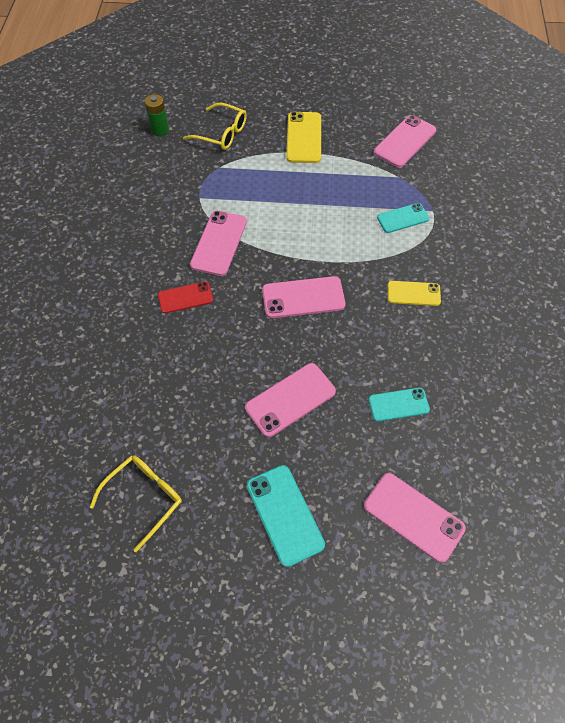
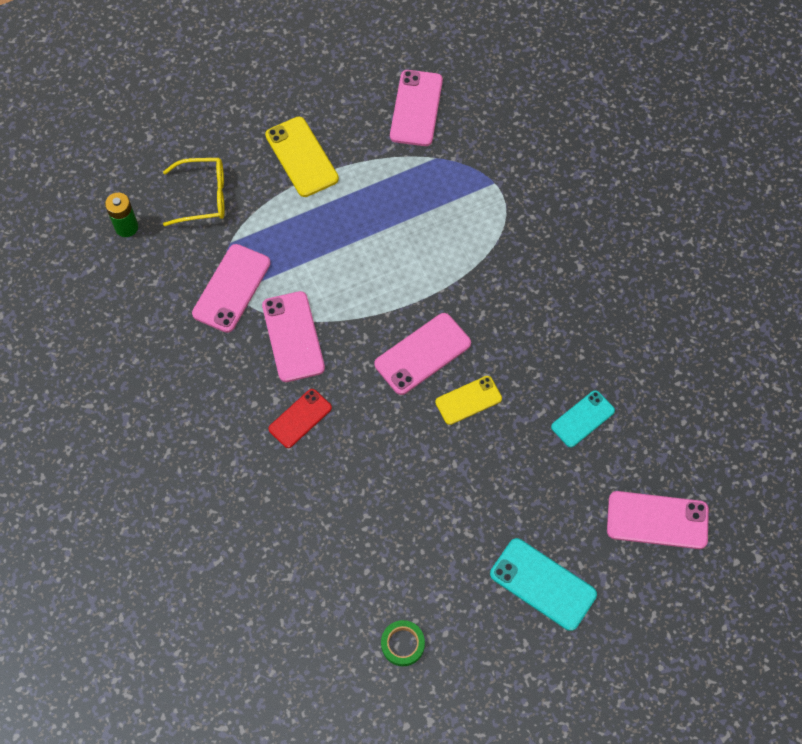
camera: 30 degrees left, 5 degrees up
yellow glasses [90,455,182,552] -> green tape [381,620,425,666]
pink phone [245,363,336,437] -> pink phone moved to [192,244,271,333]
turquoise phone [377,203,429,233] -> none
yellow phone [388,281,441,306] -> yellow phone moved to [435,376,502,425]

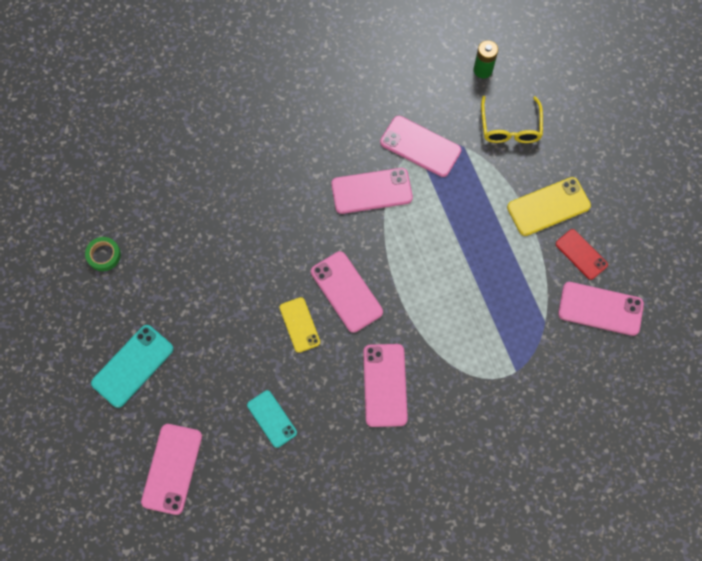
camera: 95 degrees right, 5 degrees up
red phone [268,389,332,448] -> red phone moved to [556,229,608,280]
none -> pink phone [363,344,408,427]

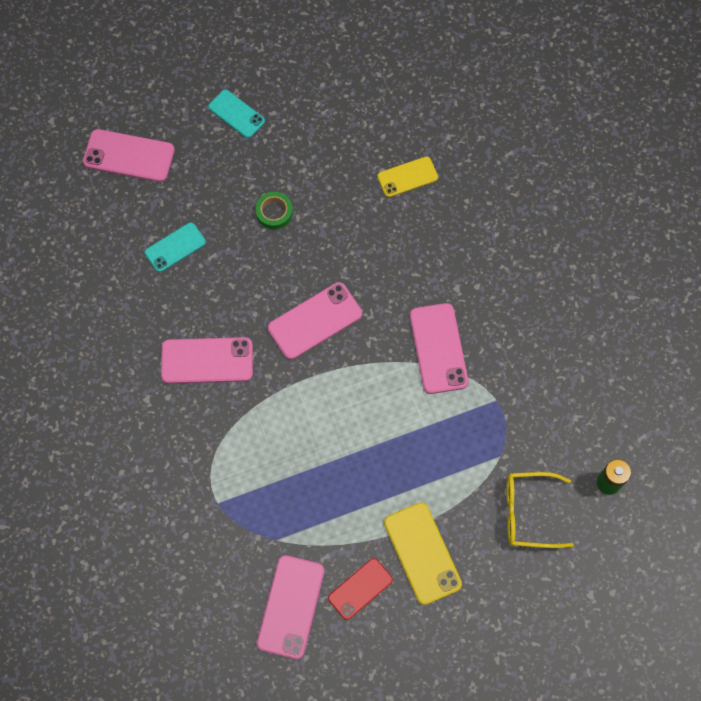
camera: 90 degrees right, 0 degrees up
green tape [85,237,121,271] -> green tape moved to [255,192,293,229]
turquoise phone [91,325,174,408] -> turquoise phone [208,90,265,138], size x0.66
yellow phone [280,297,320,353] -> yellow phone moved to [377,156,438,197]
pink phone [380,116,461,177] -> none

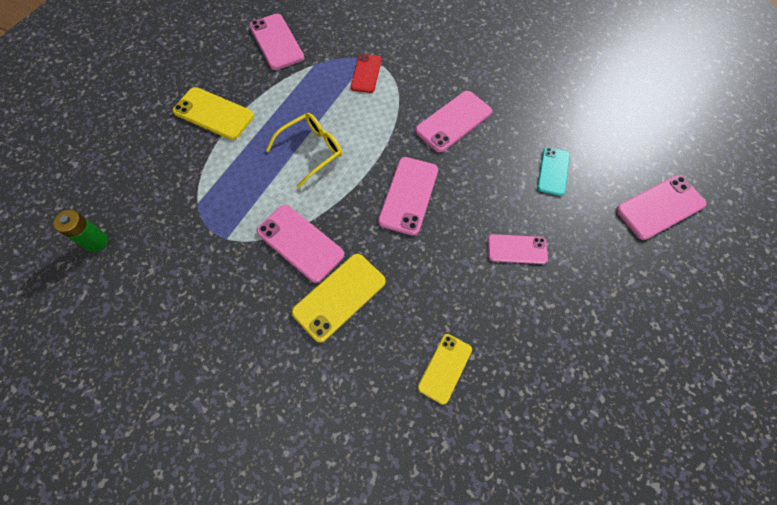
camera: 140 degrees right, 5 degrees down
turquoise phone [208,90,265,138] -> none
green tape [255,192,293,229] -> pink phone [488,234,548,264]
red phone [328,558,393,620] -> red phone moved to [351,54,382,93]
yellow glasses [507,472,574,548] -> yellow glasses moved to [266,113,342,188]
none -> yellow phone [292,254,386,343]

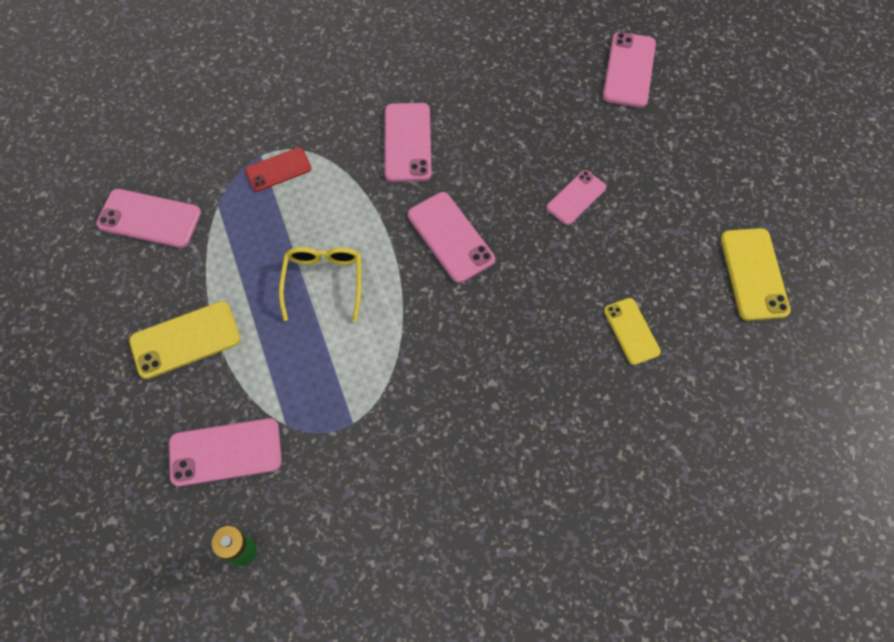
camera: 50 degrees left, 0 degrees up
pink phone [256,205,344,283] -> pink phone moved to [169,418,282,487]
yellow phone [292,254,386,343] -> yellow phone moved to [721,228,790,321]
red phone [351,54,382,93] -> red phone turned 75 degrees counterclockwise [245,147,311,191]
turquoise phone [537,147,570,196] -> none

